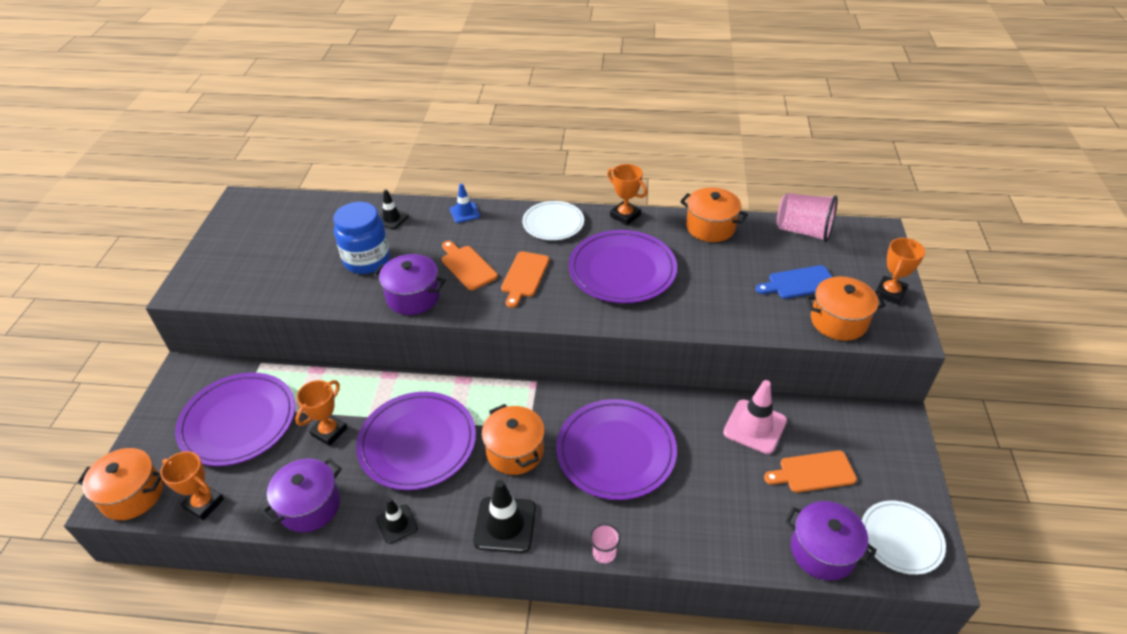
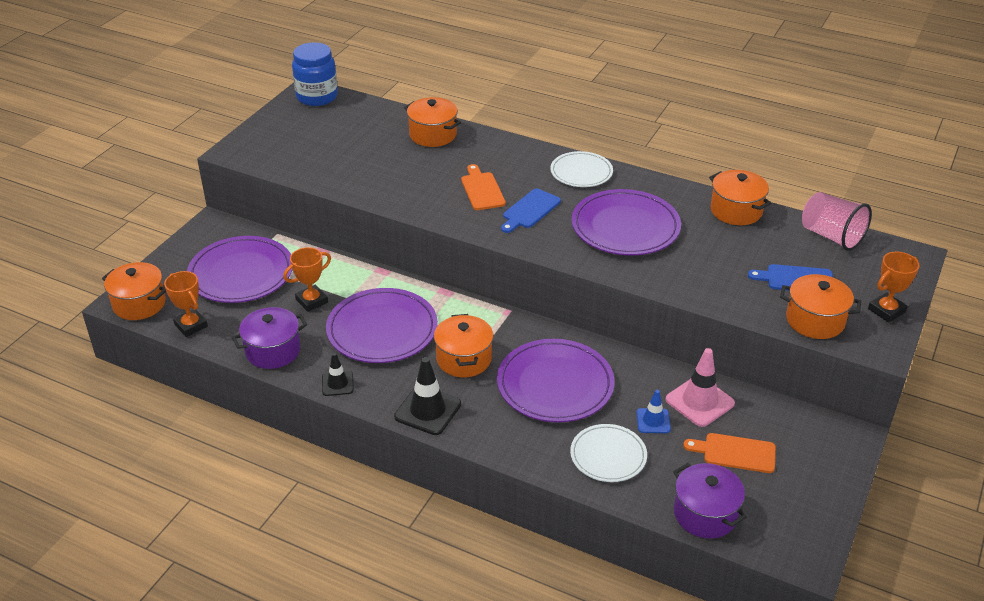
camera: 20 degrees right, 5 degrees down
blue jar [333,202,390,274] -> blue jar moved to [292,42,338,106]
purple pot [373,254,446,315] -> none
black traffic cone [379,189,409,230] -> orange pot [404,97,461,147]
blue traffic cone [450,183,480,223] -> blue traffic cone moved to [636,390,671,433]
orange cutting board [501,251,549,308] -> blue cutting board [501,189,561,233]
pink cup [590,524,620,563] -> none
orange trophy [607,164,647,225] -> none
white plate [862,500,946,575] -> white plate moved to [570,424,647,482]

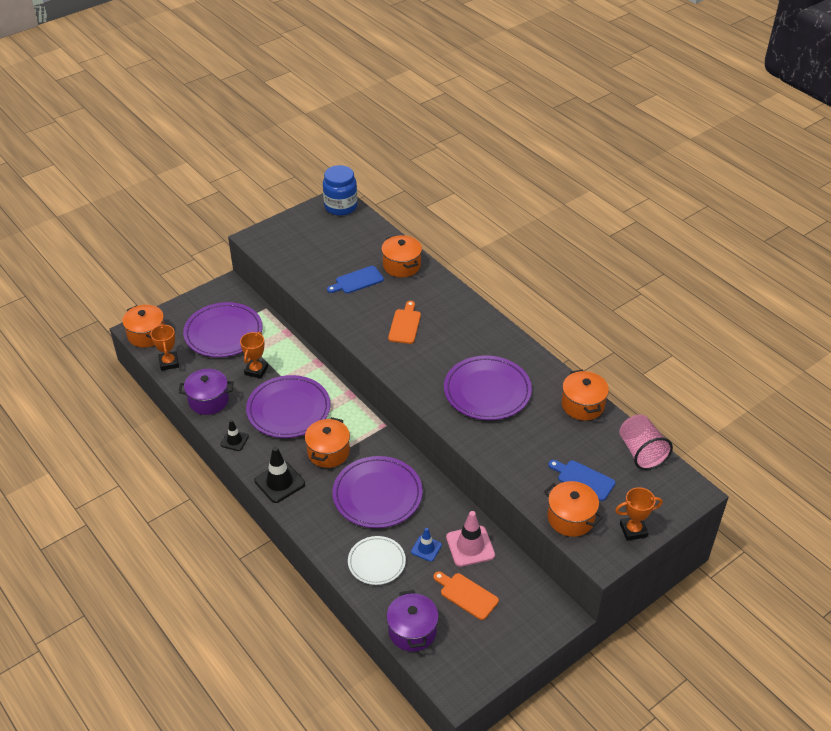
camera: 25 degrees right, 5 degrees up
orange trophy [283,247,331,312] -> orange trophy turned 60 degrees counterclockwise [240,332,268,379]
blue cutting board [501,189,561,233] -> blue cutting board moved to [327,266,384,294]
white plate [550,151,613,187] -> none

